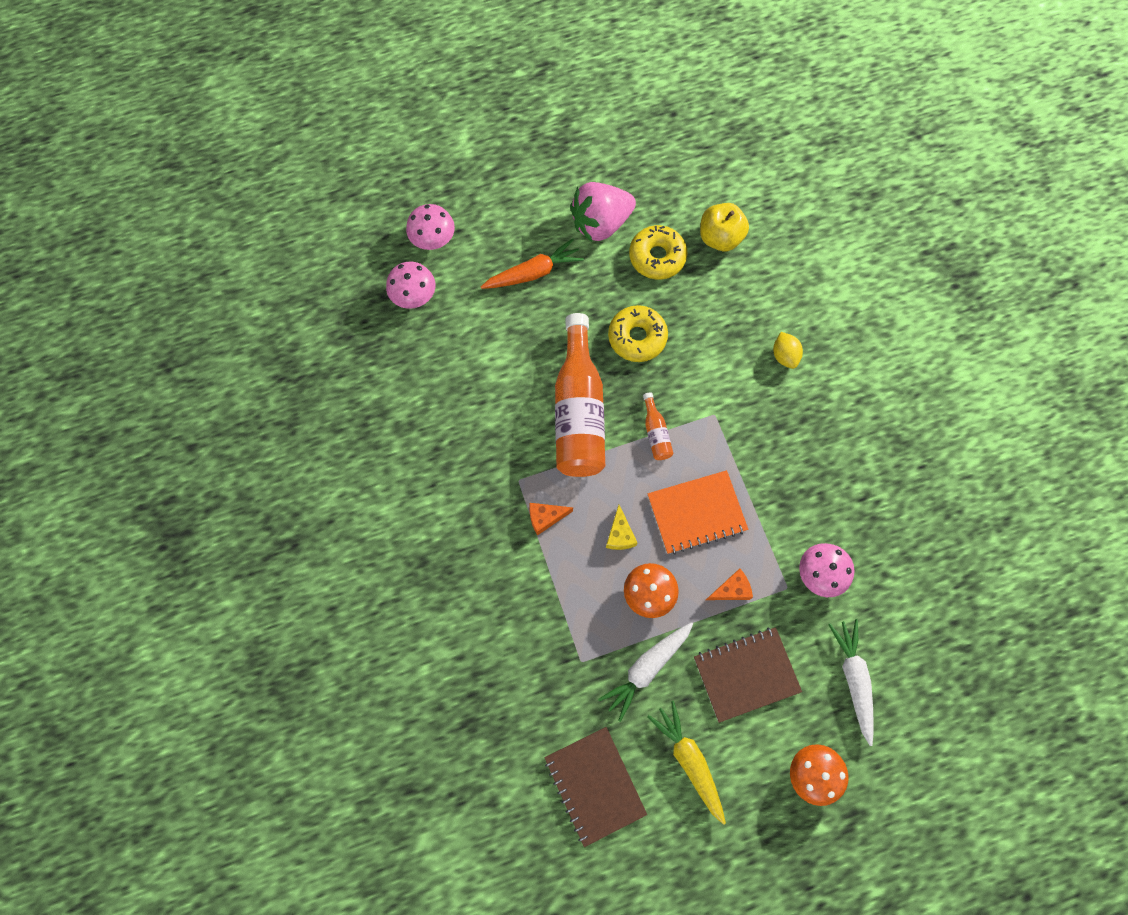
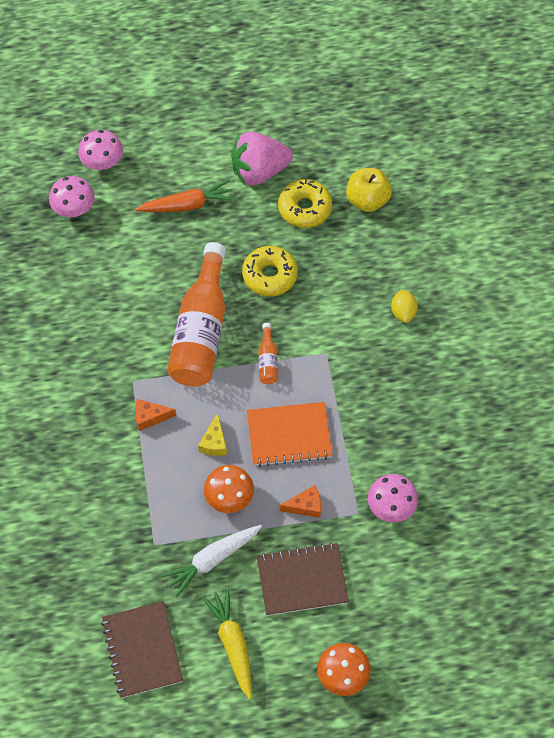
camera: 10 degrees right, 10 degrees down
white carrot [828,619,874,746] -> none

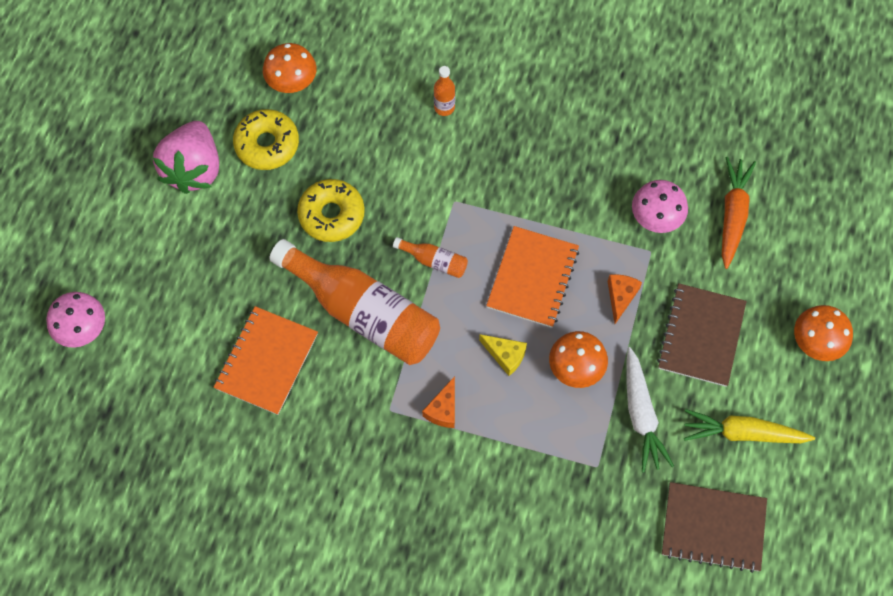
camera: 65 degrees left, 5 degrees up
pink mushroom [49,176,95,217] -> none
orange carrot [135,180,235,212] -> orange carrot moved to [722,157,756,269]
yellow apple [346,168,392,212] -> orange mushroom [263,43,317,93]
yellow lemon [391,289,418,323] -> orange bottle [434,66,455,116]
none -> orange notebook [214,306,318,415]

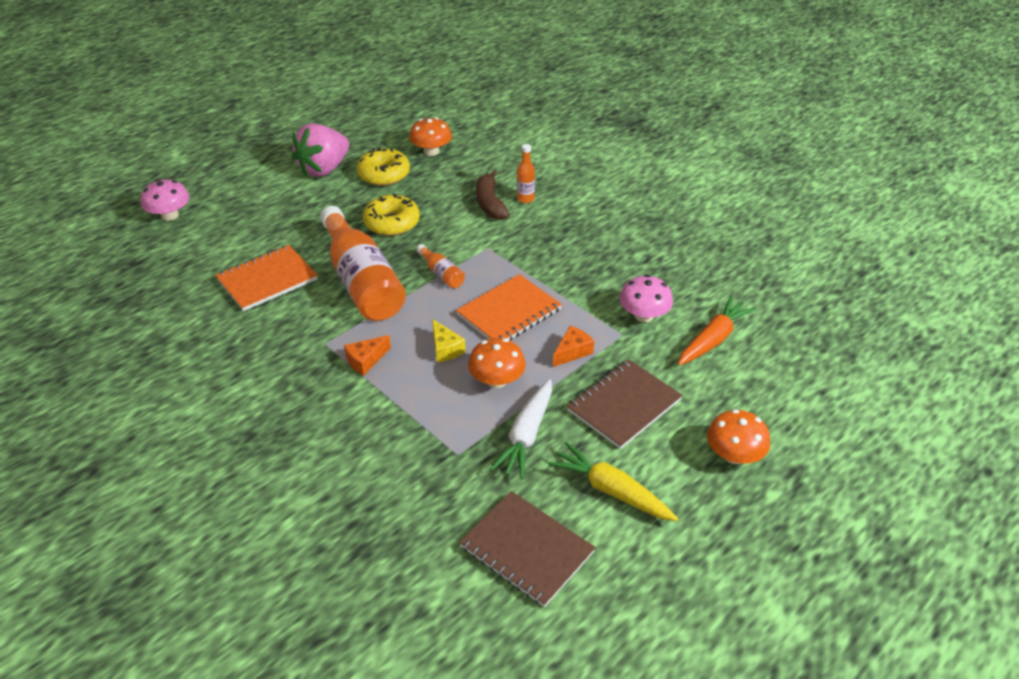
camera: 30 degrees right, 25 degrees down
none -> brown banana [476,170,510,220]

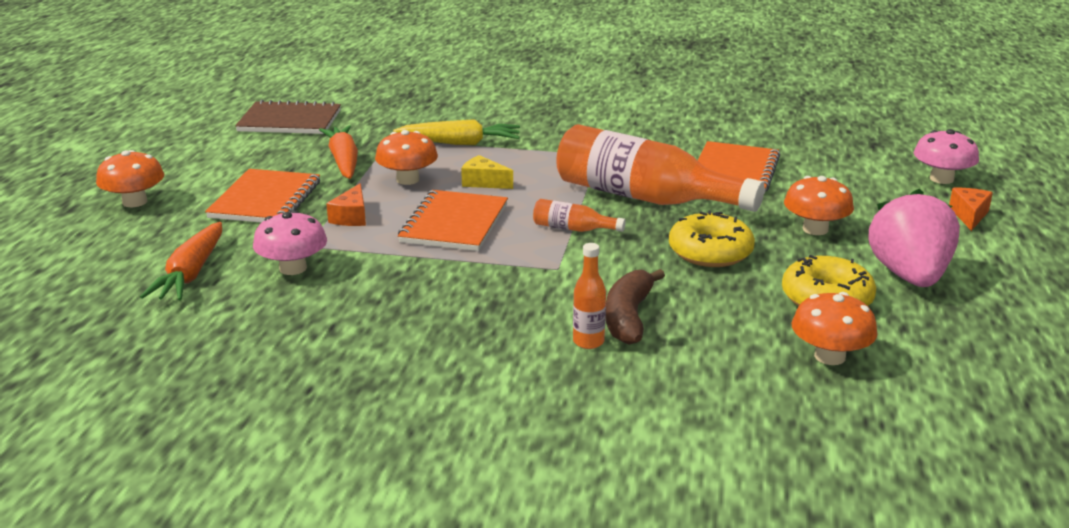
camera: 145 degrees right, 15 degrees down
orange cheese [344,335,391,376] -> orange cheese moved to [949,188,993,231]
brown banana [476,170,510,220] -> brown banana turned 120 degrees counterclockwise [606,269,665,345]
white carrot [490,379,552,479] -> orange carrot [319,125,358,179]
yellow carrot [548,442,678,521] -> yellow carrot moved to [393,119,520,145]
brown notebook [567,359,683,449] -> orange notebook [205,169,320,223]
none -> orange mushroom [784,176,854,235]

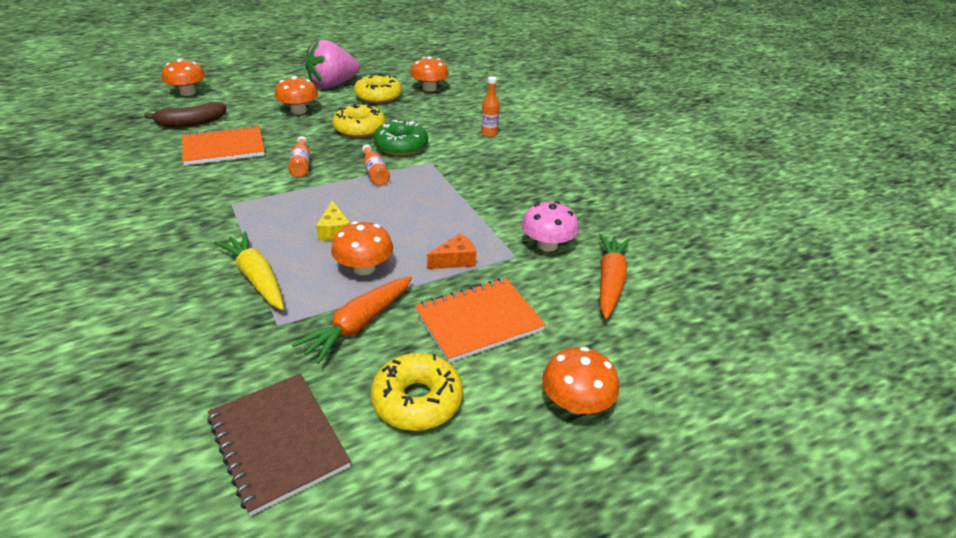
camera: 130 degrees left, 10 degrees up
orange carrot [140,222,222,301] -> orange carrot turned 45 degrees counterclockwise [599,234,630,319]
orange notebook [398,190,508,251] -> none
orange bottle [556,124,764,212] -> orange bottle [288,136,310,177], size x0.42
brown banana [606,269,665,345] -> brown banana moved to [144,102,226,127]
pink mushroom [914,129,979,184] -> orange mushroom [162,59,206,96]
orange cheese [949,188,993,231] -> none
none -> yellow donut [371,353,463,431]
none -> green donut [373,120,428,156]

